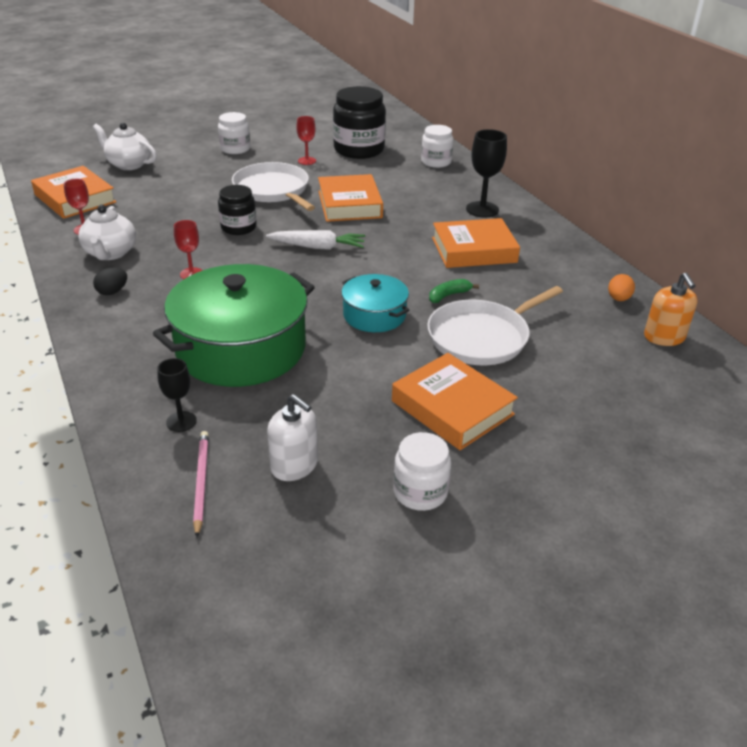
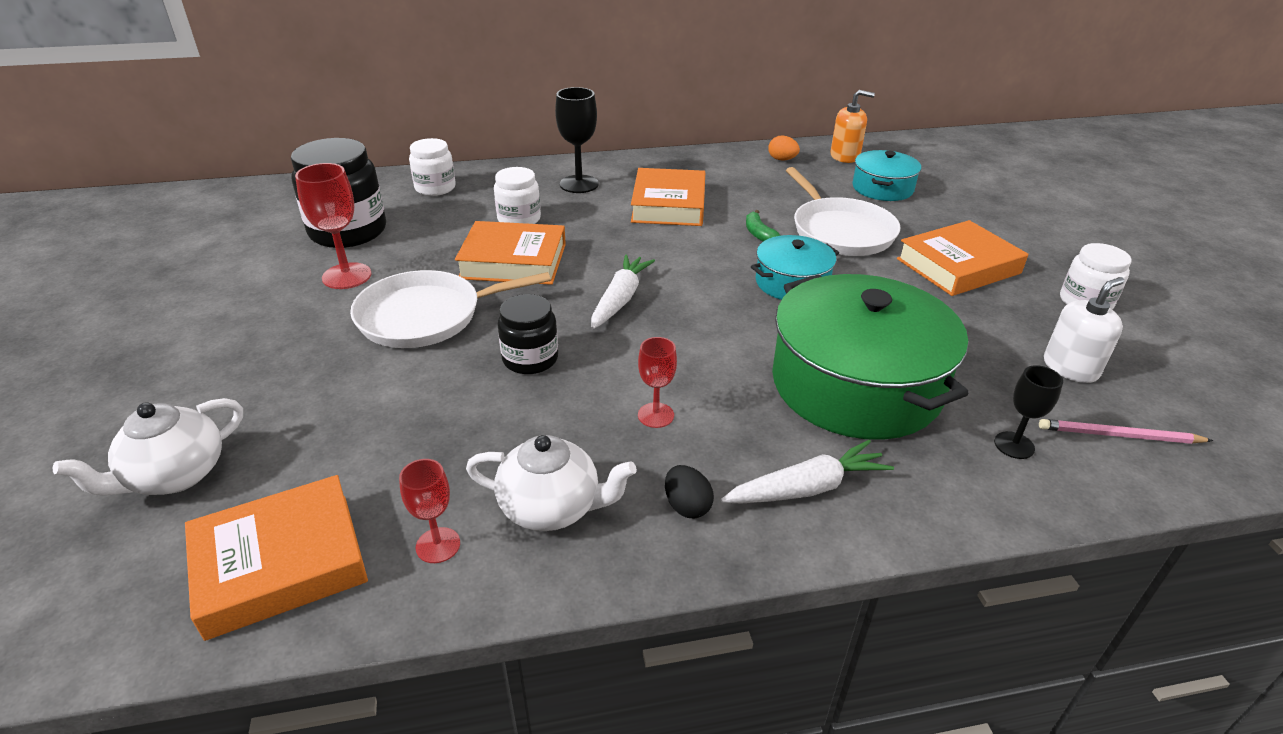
camera: 75 degrees left, 0 degrees up
white jar [218,112,250,154] -> white jar moved to [494,167,541,224]
red goblet [296,116,316,165] -> red goblet [295,163,372,289], size x1.62
none -> white carrot [721,440,894,503]
none -> turquoise pot [853,150,921,201]

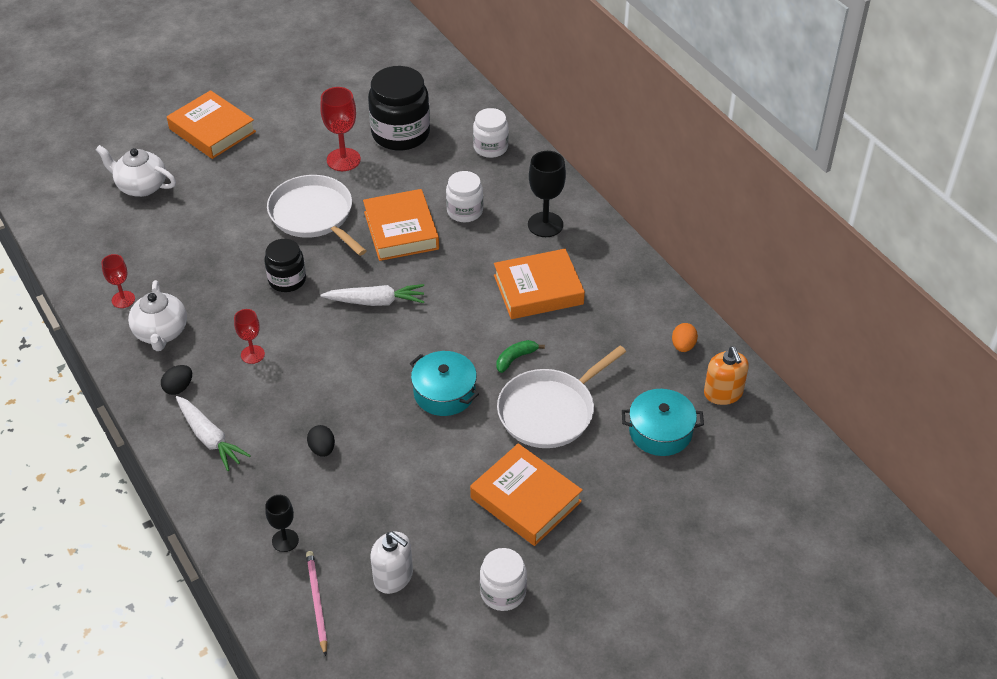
camera: 70 degrees right, 10 degrees up
orange book [185,475,368,641] -> orange book moved to [167,90,256,159]
green pot [772,274,969,440] -> black egg [307,425,335,457]

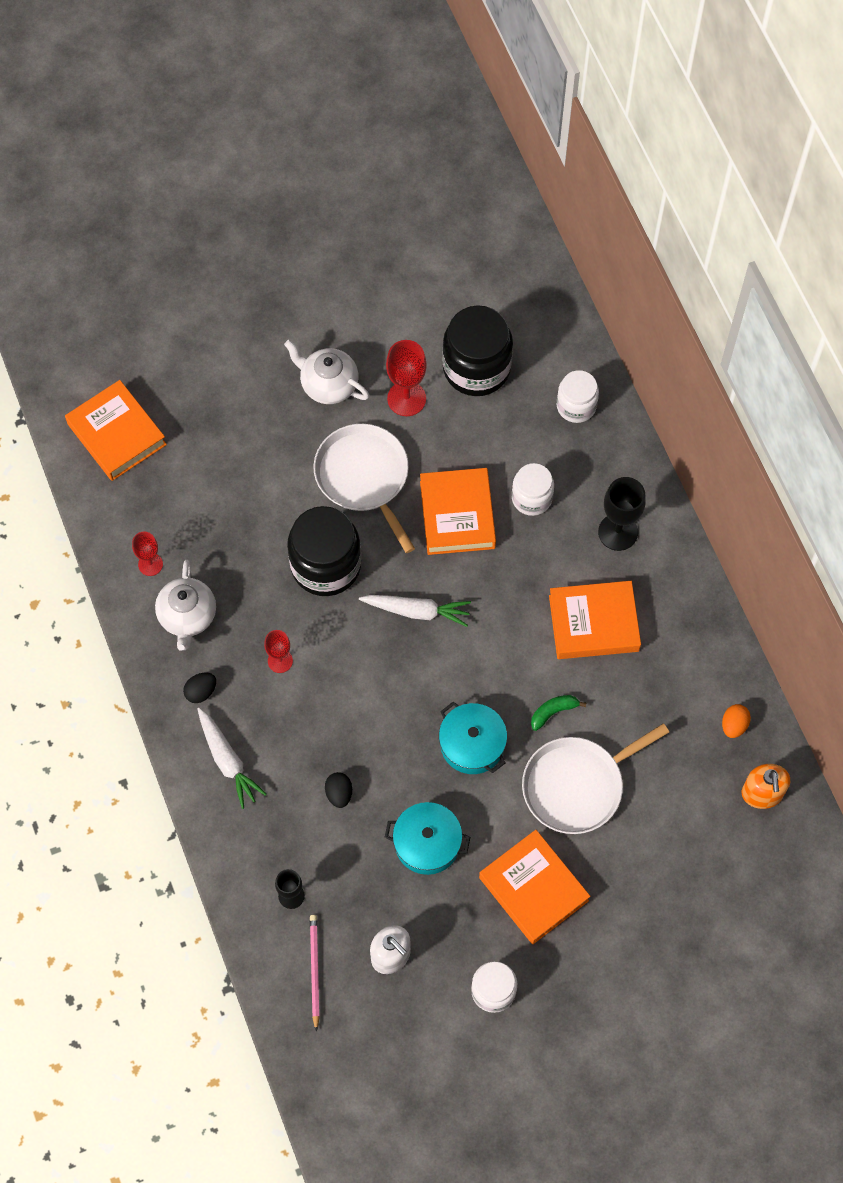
camera: 10 degrees right, 20 degrees up
white teapot [96,145,176,197] -> white teapot moved to [284,340,369,404]
orange book [167,90,256,159] -> orange book moved to [65,380,167,481]
black jar [265,239,306,292] -> black jar [287,506,361,596], size x1.71
turquoise pot [622,389,704,456] -> turquoise pot moved to [385,802,470,875]

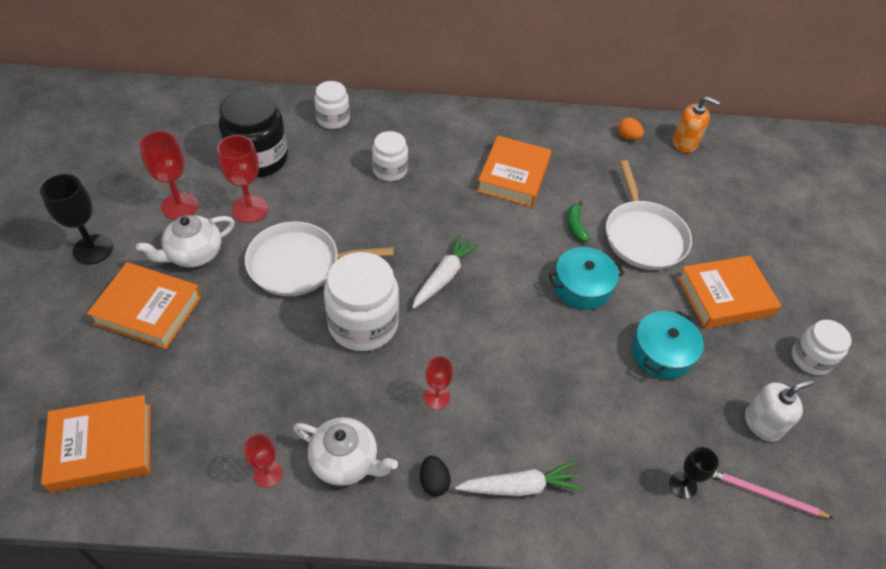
camera: 70 degrees left, 15 degrees down
black jar [287,506,361,596] -> white jar [324,252,399,351]
black egg [325,772,352,808] -> none
orange book [420,468,496,555] -> orange book moved to [87,262,202,349]
black goblet [598,477,646,551] -> black goblet moved to [40,174,113,265]
none -> red goblet [139,131,198,220]

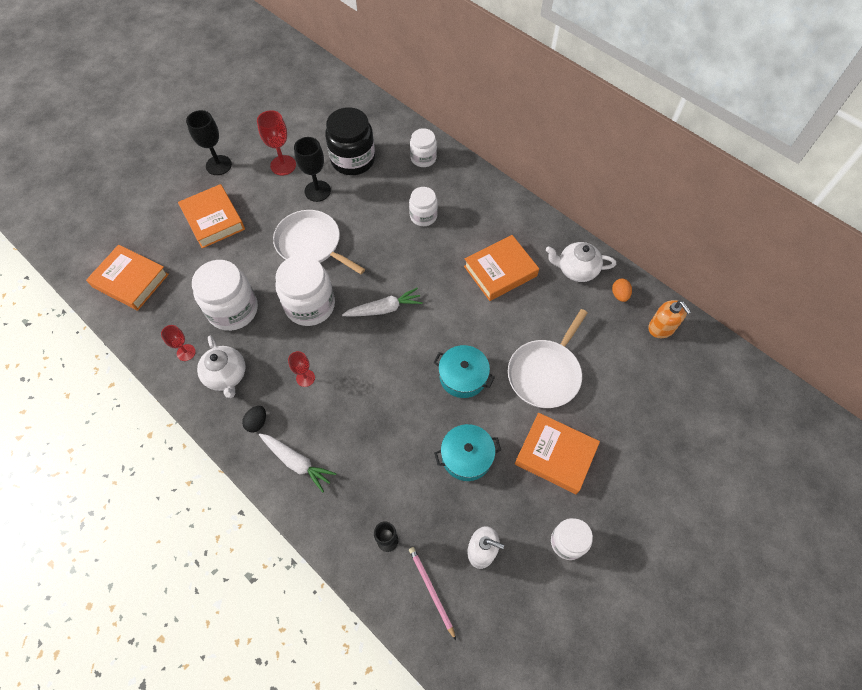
camera: 45 degrees right, 10 degrees up
white teapot [136,215,235,267] -> white teapot moved to [546,242,616,282]
red goblet [217,135,268,223] -> black goblet [294,137,331,202]
green banana [567,201,590,242] -> none
none -> white jar [192,260,258,331]

